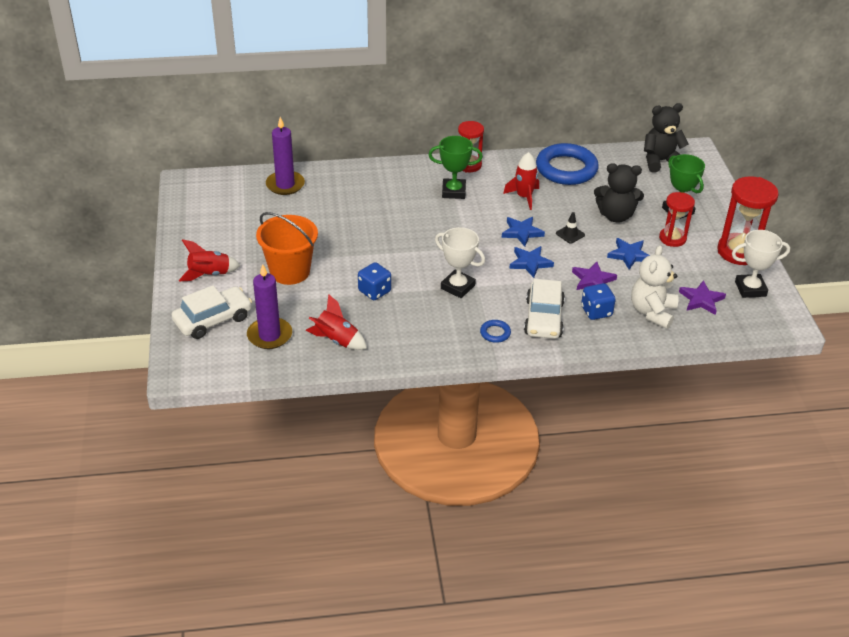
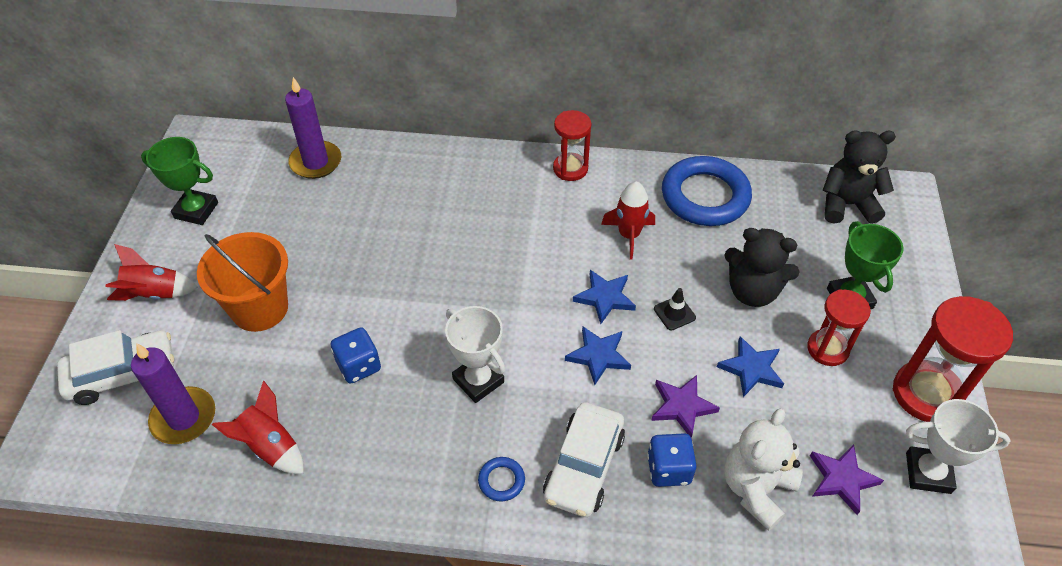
camera: 15 degrees right, 10 degrees up
green trophy [428,136,483,199] -> green trophy moved to [141,137,218,225]

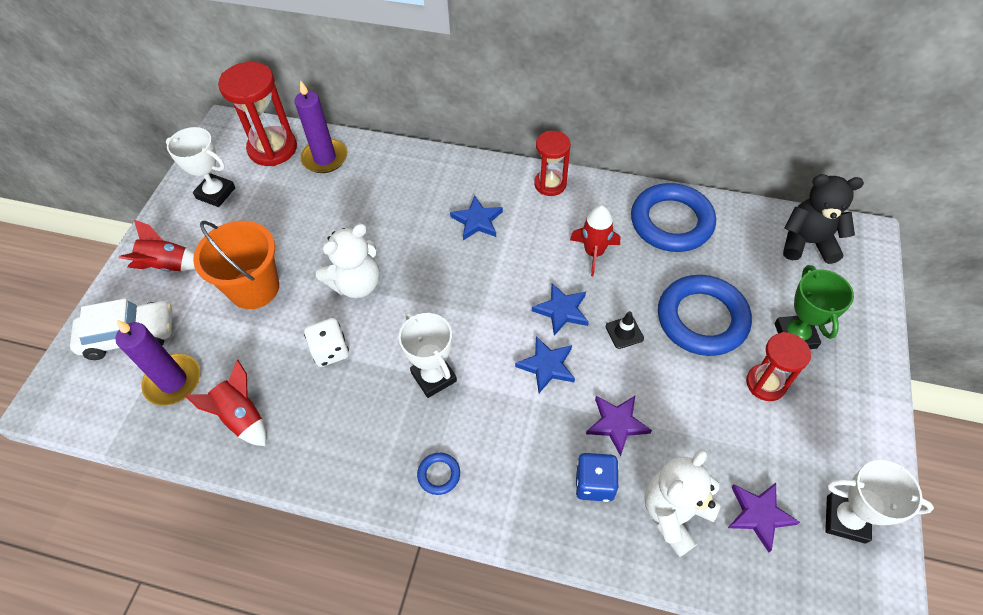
camera: 10 degrees right, 5 degrees up
green trophy [141,137,218,225] -> white trophy [166,127,235,207]
blue dice [331,327,381,384] -> white dice [304,318,349,367]
white car [543,402,625,517] -> none
blue star [717,336,784,397] -> blue star moved to [450,196,503,240]
black teddy bear [724,228,800,307] -> blue ring [658,275,752,356]
red hourglass [893,296,1013,422] -> red hourglass moved to [218,62,297,166]
none -> white teddy bear [316,224,380,298]

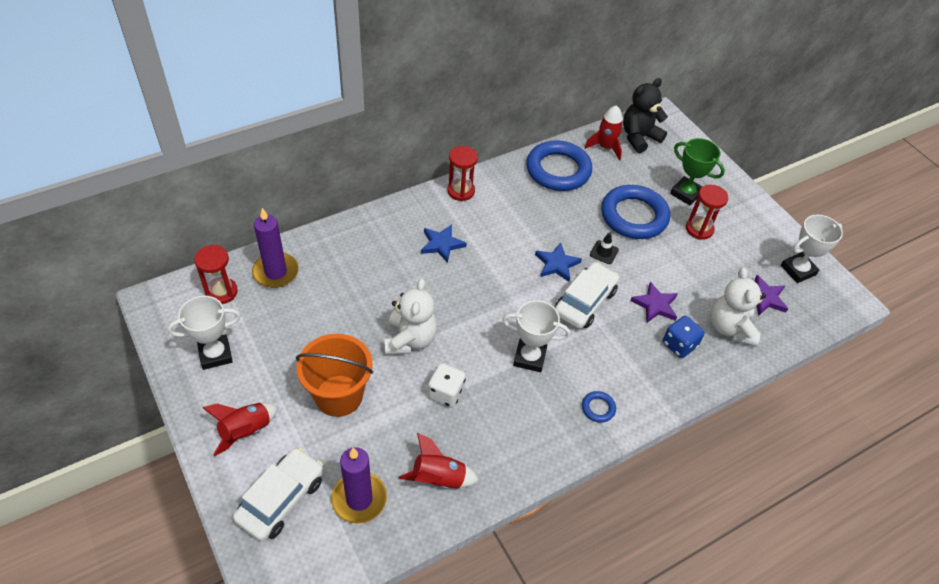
camera: 50 degrees left, 5 degrees down
red hourglass [218,62,297,166] -> red hourglass [194,245,238,304], size x0.63
blue star [515,336,575,393] -> white car [555,262,619,329]
red rocket [570,205,620,276] -> red rocket moved to [585,105,623,161]

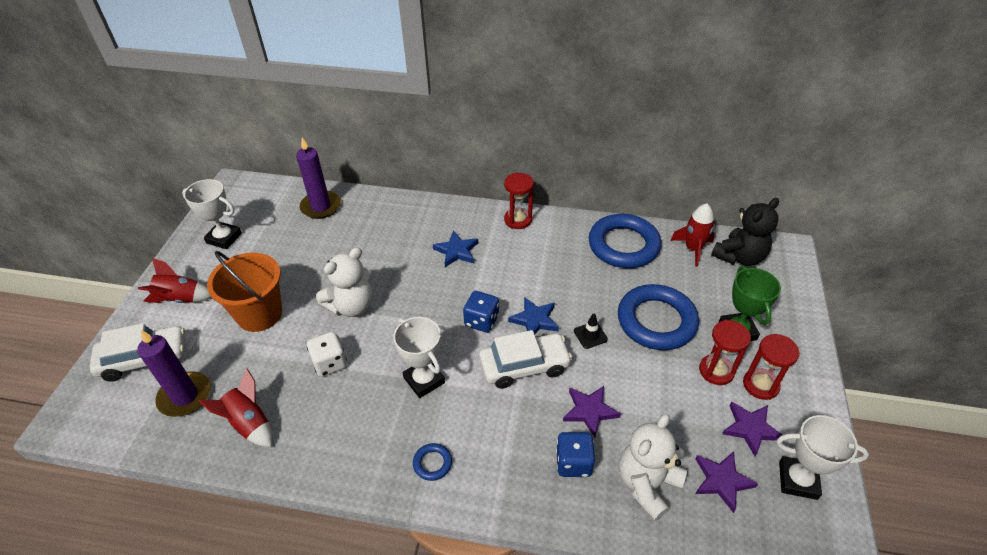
camera: 45 degrees right, 5 degrees down
red hourglass [194,245,238,304] -> red hourglass moved to [743,334,800,400]
black teddy bear [623,78,668,153] -> black teddy bear turned 135 degrees clockwise [711,198,779,266]
none -> blue dice [463,291,499,333]
none -> purple star [722,402,783,457]

